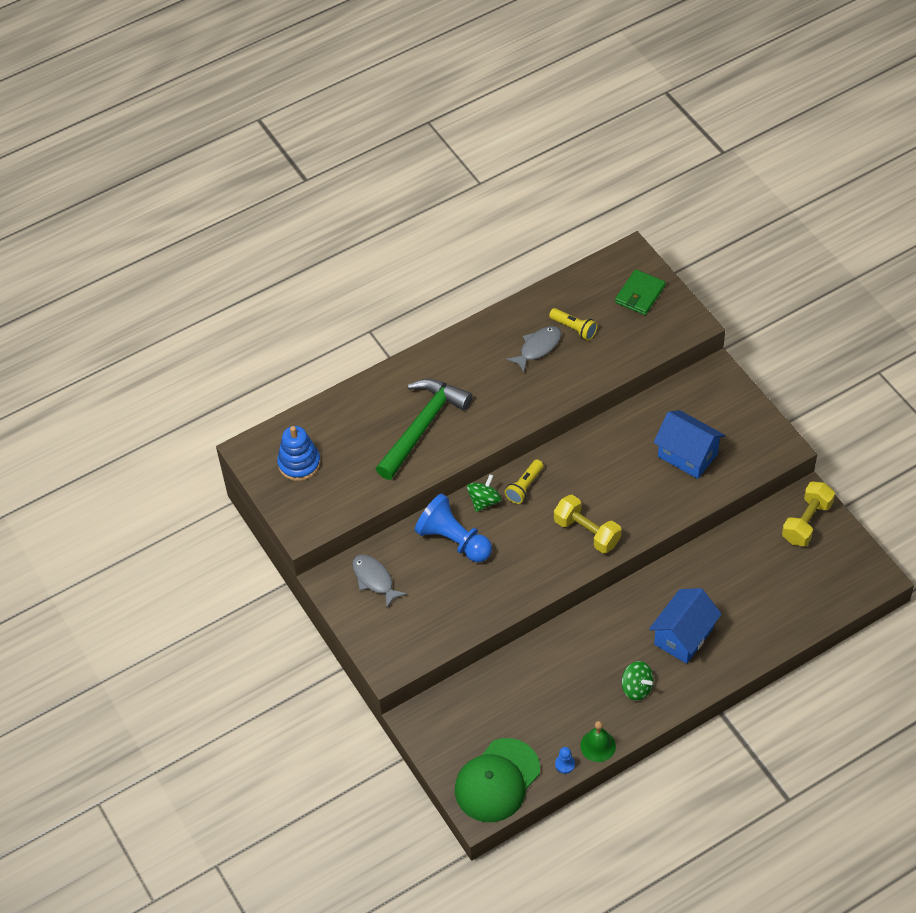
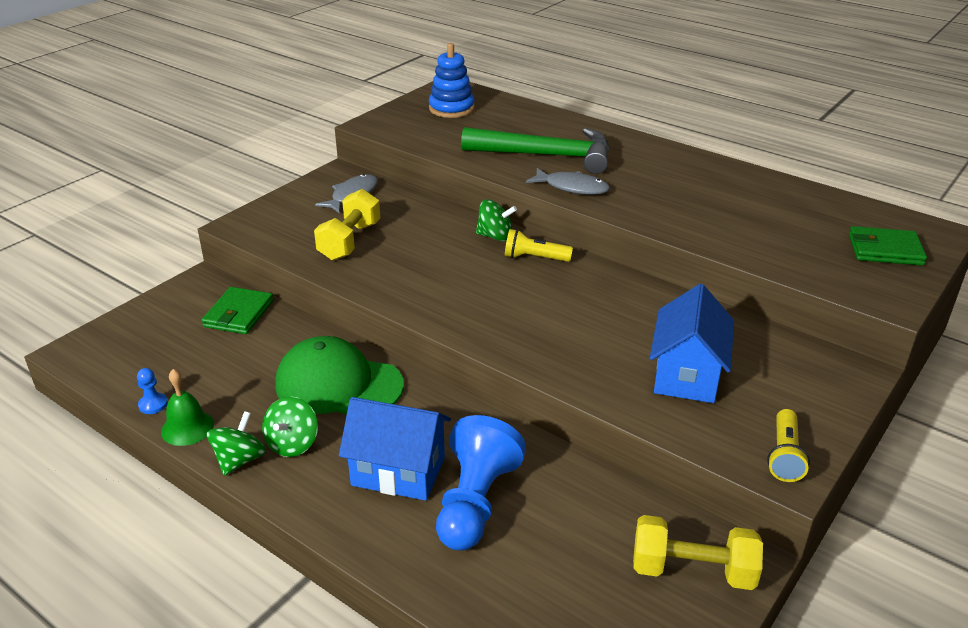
camera: 65 degrees right, 20 degrees down
blue pawn [415,493,492,562] -> blue pawn moved to [436,415,526,550]
green cap [455,738,540,822] -> green cap moved to [275,336,404,414]
grey fish [506,326,561,372] -> grey fish moved to [526,168,610,195]
yellow flashlight [549,308,598,341] -> yellow flashlight moved to [767,409,810,482]
yellow dumbbell [554,495,621,553] -> yellow dumbbell moved to [314,189,380,261]
none -> green wallet [202,287,274,334]
none -> green spinning top [207,411,266,476]

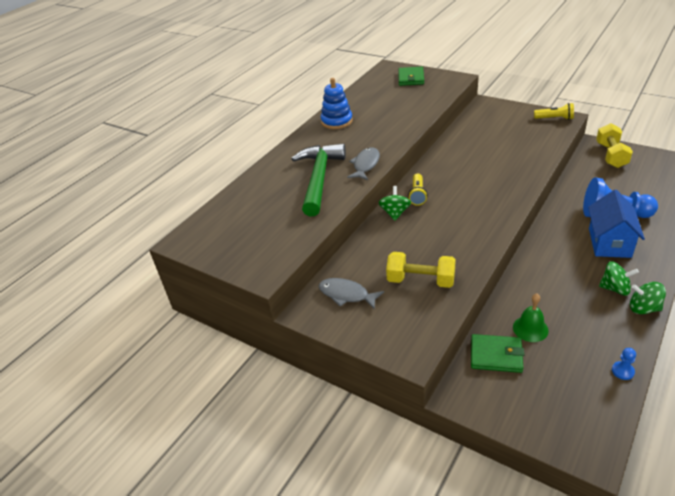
camera: 90 degrees left, 5 degrees up
green bell [161,369,214,446] -> green bell moved to [513,294,549,342]
green cap [275,336,404,414] -> none
blue stacking toy [429,43,475,118] -> blue stacking toy moved to [321,78,353,129]
blue house [650,284,734,403] -> none

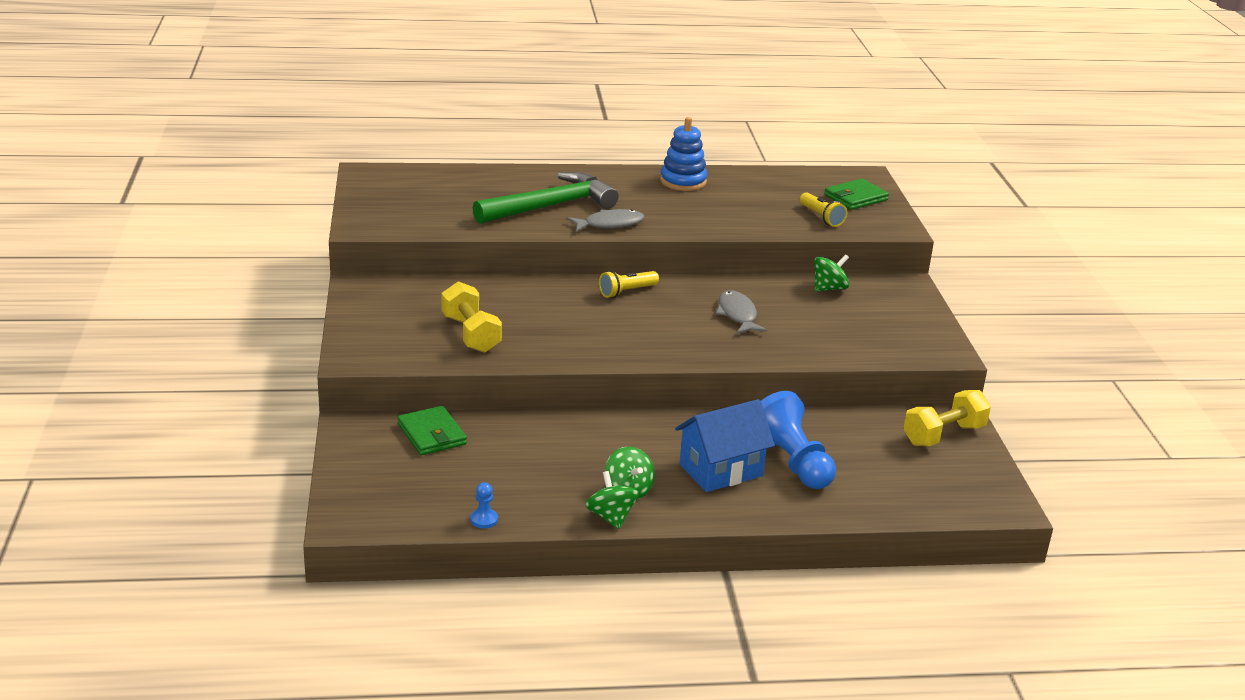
camera: 45 degrees right, 10 degrees down
grey fish [319,278,384,310] -> grey fish moved to [716,290,767,334]
green spinning top [378,186,411,221] -> green spinning top moved to [814,254,849,292]
green bell [513,294,549,342] -> none
yellow flashlight [534,103,574,120] -> yellow flashlight moved to [800,192,847,227]

